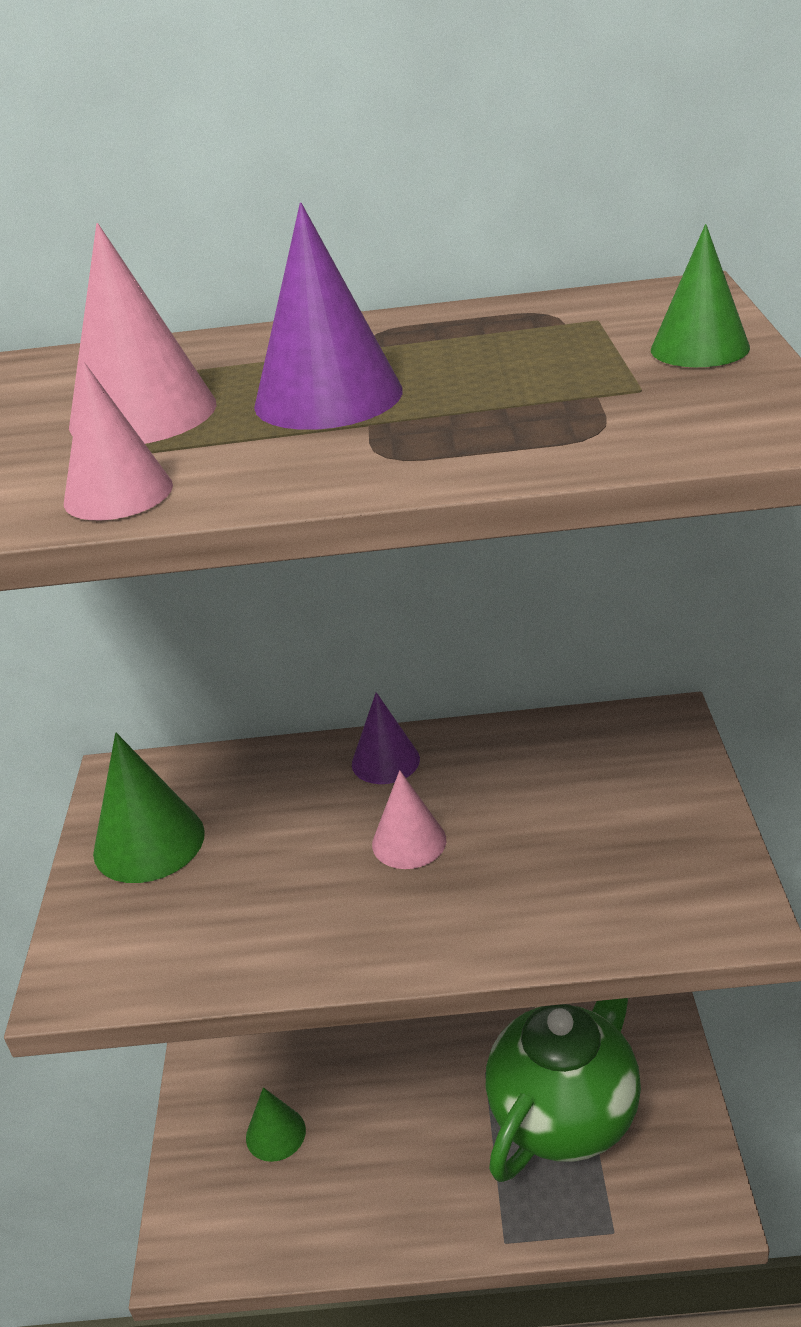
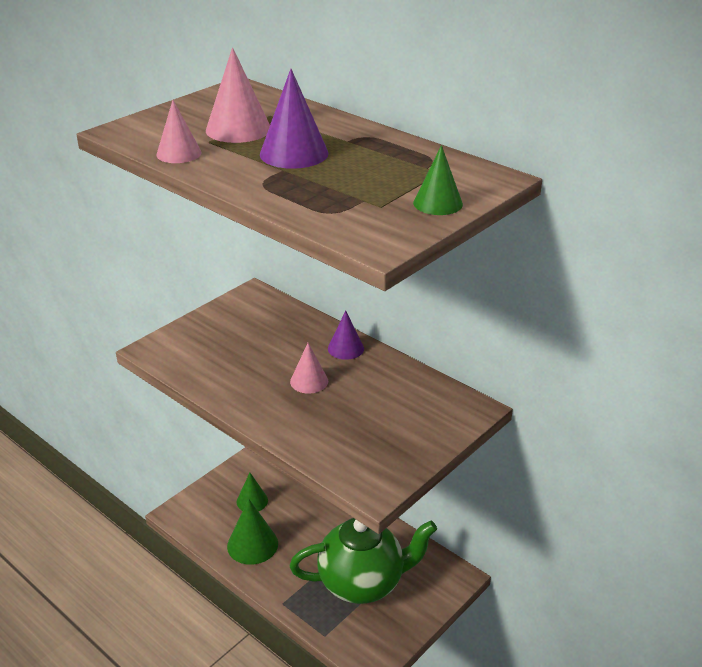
camera: 40 degrees right, 0 degrees up
green cone [93,733,205,883] -> green cone moved to [227,499,278,565]

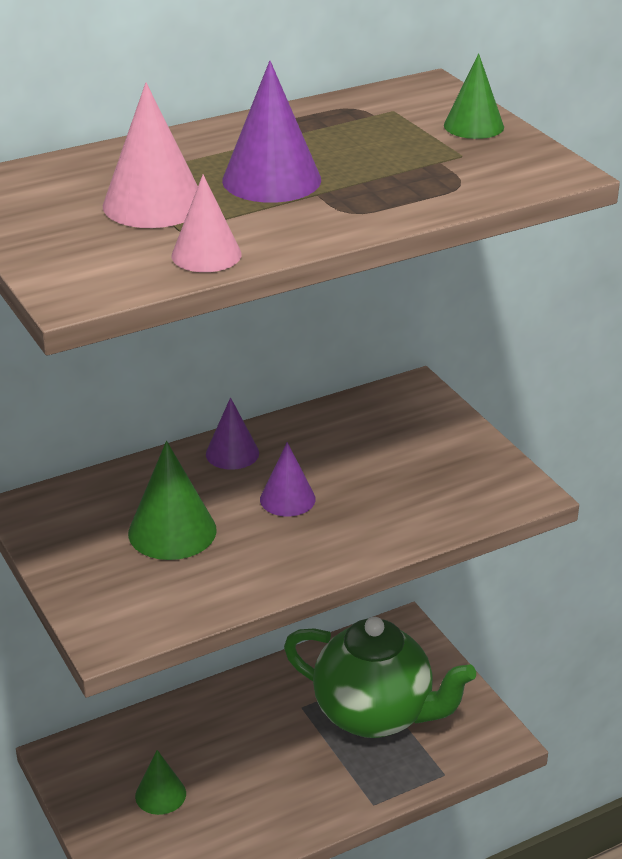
camera: 70 degrees left, 0 degrees up
green cone [227,499,278,565] -> green cone moved to [128,441,217,560]
pink cone [290,343,328,394] -> purple cone [260,442,316,516]
green teapot [290,518,437,604] -> green teapot turned 105 degrees clockwise [284,617,476,738]

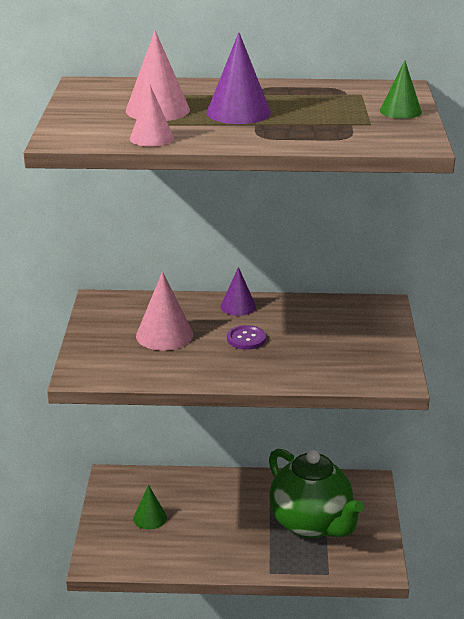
camera: 30 degrees right, 5 degrees down
green cone [128,441,217,560] -> pink cone [136,271,193,351]
purple cone [260,442,316,516] -> purple button [227,325,266,350]

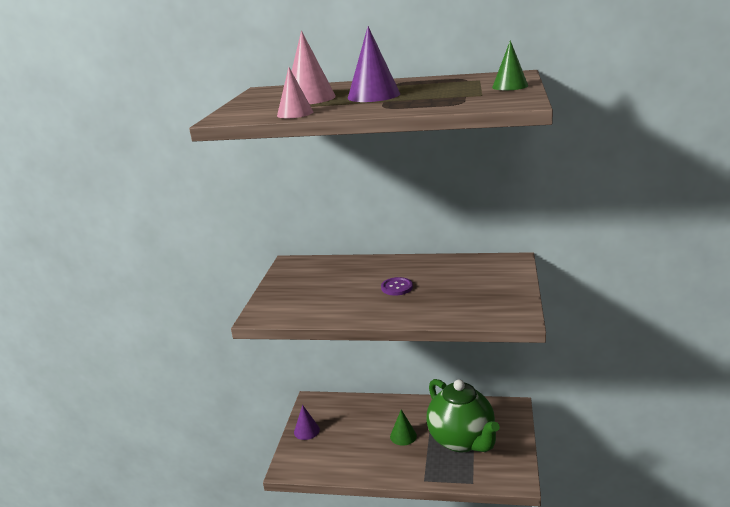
camera: 10 degrees right, 5 degrees down
green cone [133,485,167,530] -> green cone moved to [390,409,417,446]
pink cone [136,271,193,351] -> none
purple cone [221,267,256,316] -> purple cone moved to [294,405,320,440]

